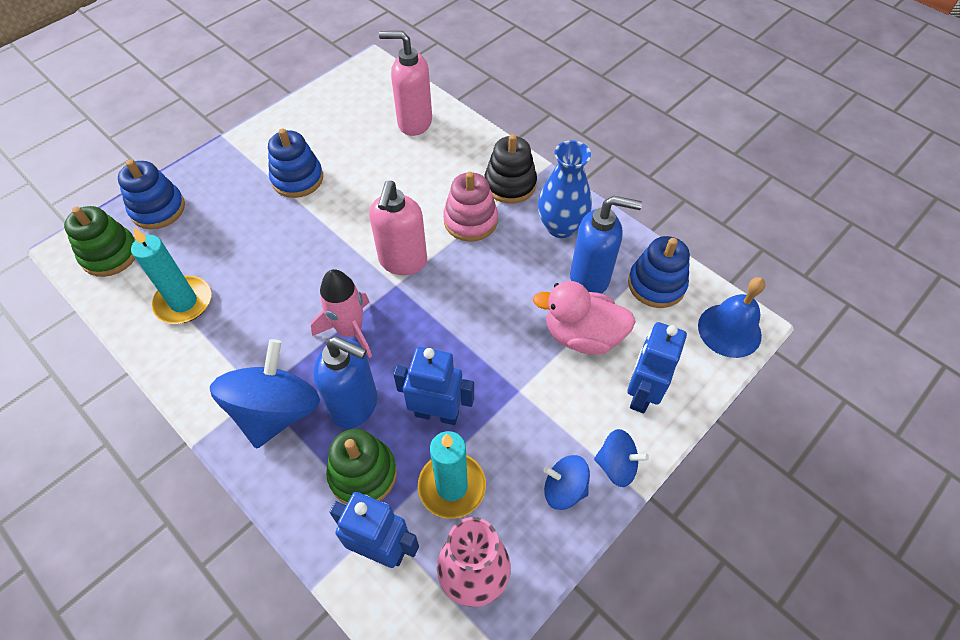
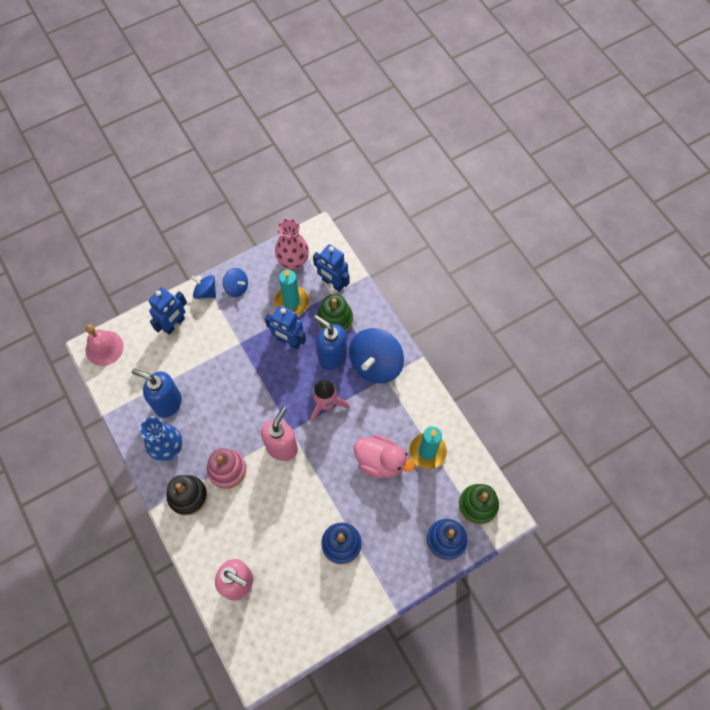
camera: 165 degrees left, 10 degrees up
pink duck [533,281,636,355] -> pink duck moved to [354,435,415,478]
blue stacking toy [628,236,690,308] -> none
blue bell [698,277,765,358] -> pink bell [85,324,124,366]

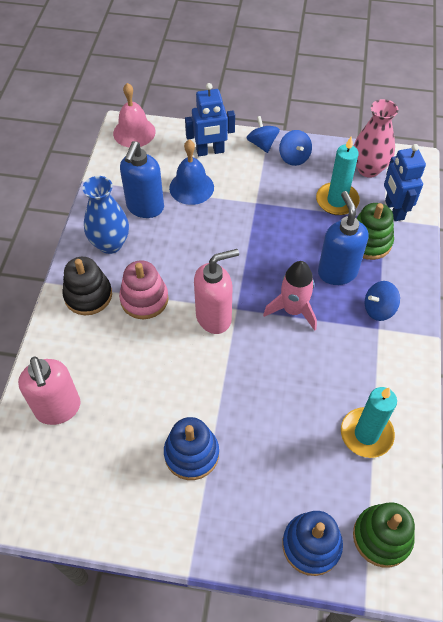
camera: 40 degrees right, 10 degrees down
blue soap dispenser [132,369,182,418] -> blue soap dispenser turned 135 degrees counterclockwise [120,141,164,218]
blue robot [265,305,306,349] -> none
blue spinning top [349,328,404,383] -> blue spinning top [365,281,400,321], size x0.52
pink duck [354,435,415,478] -> none
none -> blue bell [169,140,214,205]

